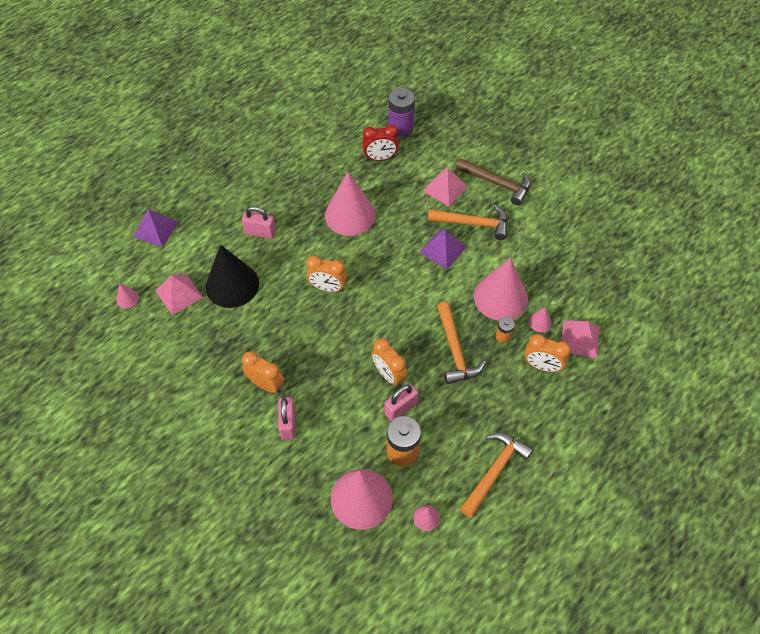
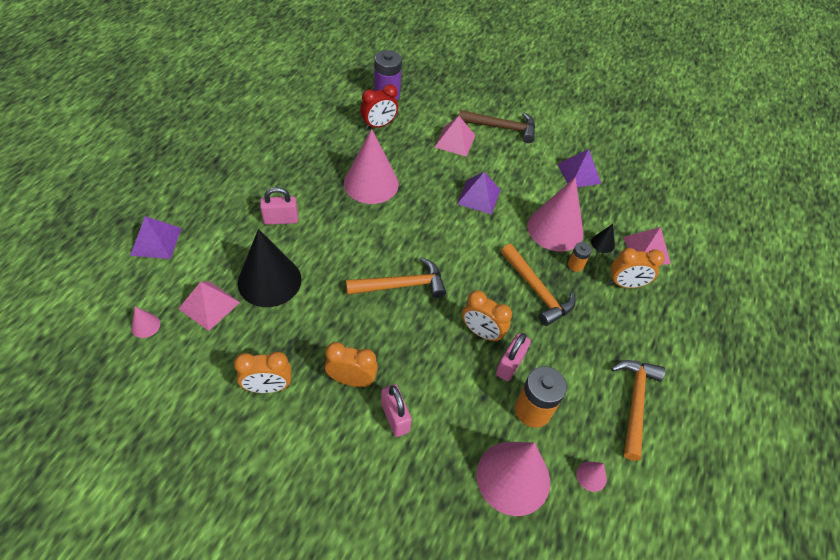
camera: 25 degrees left, 5 degrees down
orange clock [306,255,347,292] -> orange clock moved to [234,352,292,393]
orange hammer [428,205,508,240] -> orange hammer moved to [346,257,446,298]
pink cone [529,307,552,332] -> black cone [591,224,615,253]
none -> purple pyramid [557,149,601,187]

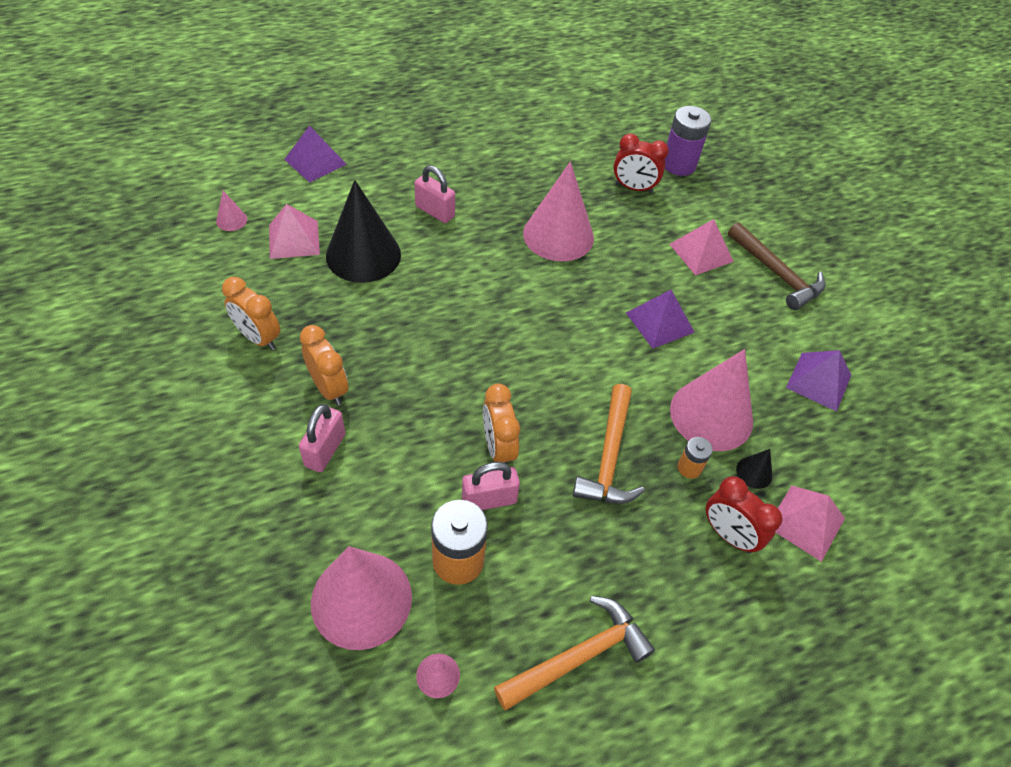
camera: 45 degrees right, 0 degrees up
orange hammer [346,257,446,298] -> none
orange clock [609,248,665,288] -> red clock [706,476,783,553]

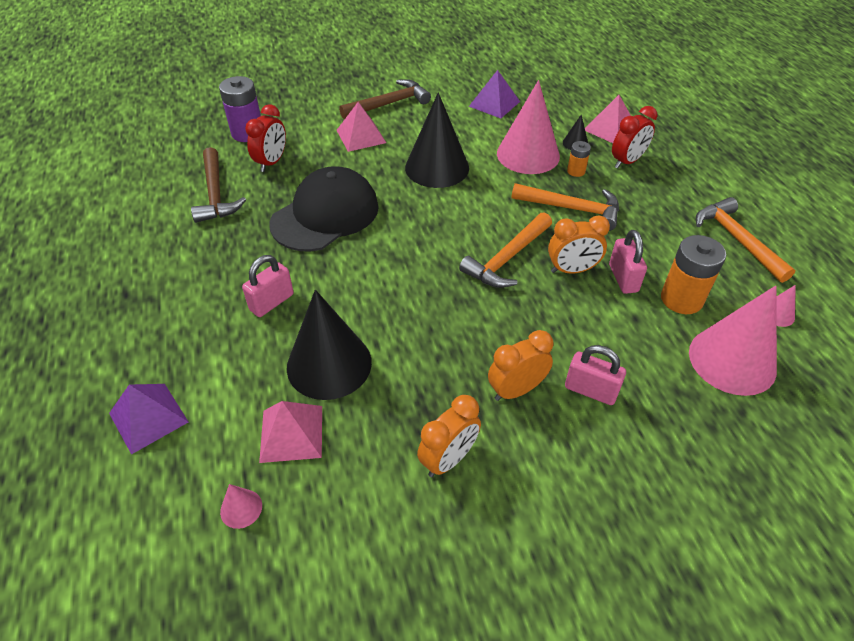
camera: 80 degrees left, 5 degrees down
pink cone [523,162,594,261] -> black cap [270,166,379,252]
purple pyramid [626,290,695,349] -> black cone [405,92,469,188]
none -> brown hammer [191,147,246,223]
none -> orange hammer [459,212,552,288]

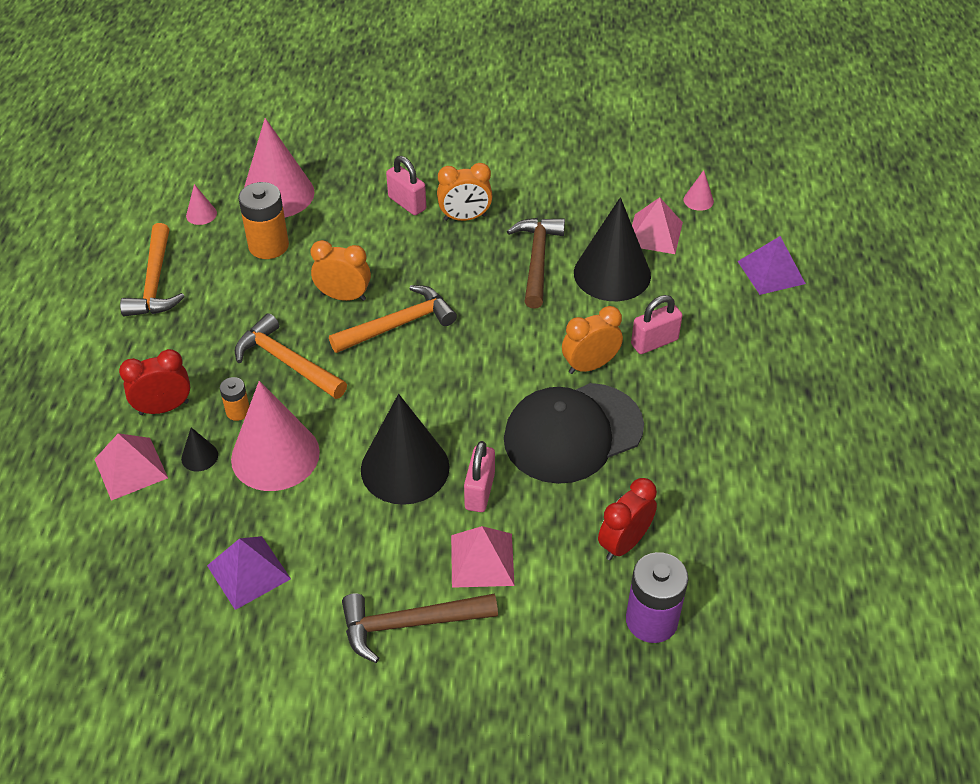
camera: 160 degrees left, 0 degrees up
brown hammer [191,147,246,223] -> brown hammer moved to [507,218,565,309]
orange clock [417,395,481,477] -> orange clock moved to [562,306,623,374]
pink padlock [609,230,647,294] -> pink padlock moved to [464,441,495,512]

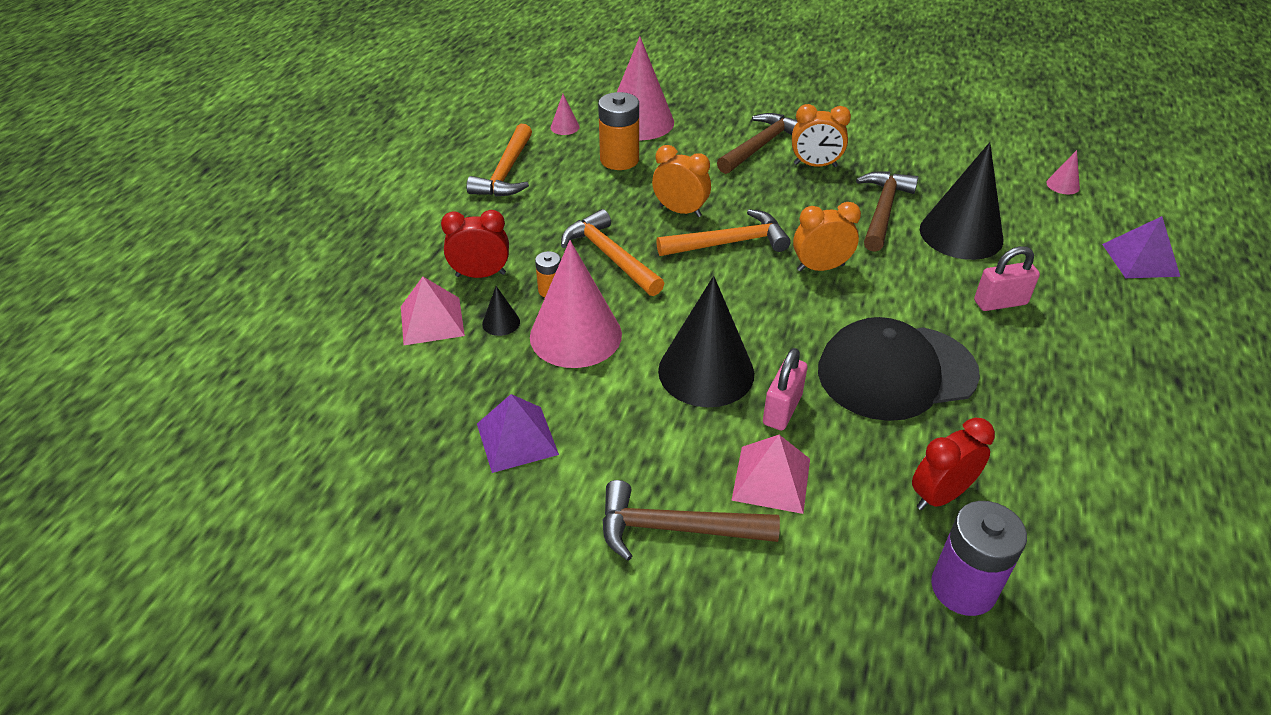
camera: 15 degrees right, 5 degrees down
pink padlock [386,156,426,215] -> brown hammer [717,113,797,174]
orange clock [562,306,623,374] -> orange clock moved to [793,202,861,272]
pink pyramid [632,197,683,254] -> none

